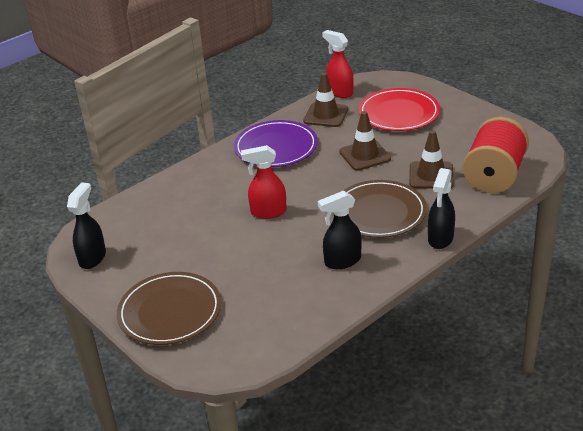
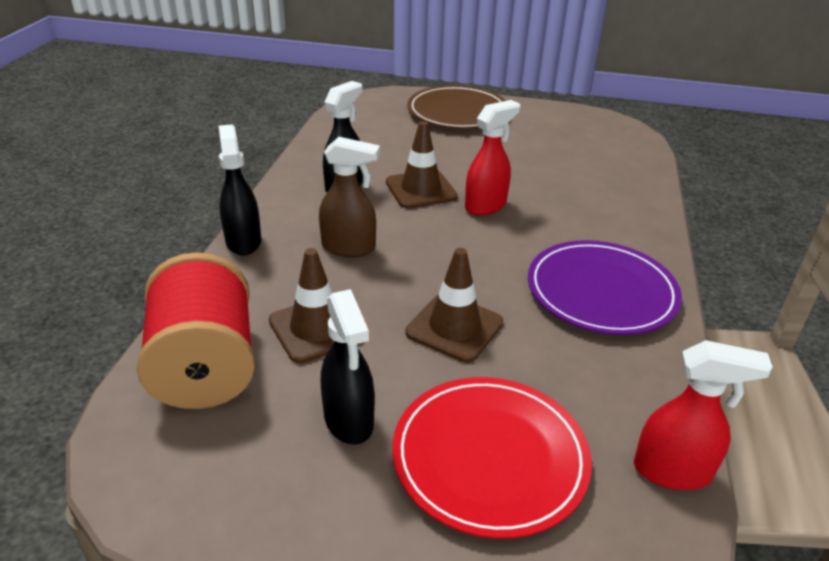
camera: 140 degrees right, 0 degrees up
black spray bottle [67,182,106,269] -> black spray bottle moved to [321,289,375,445]
brown traffic cone [303,73,348,127] -> brown traffic cone moved to [386,121,458,209]
brown plate [333,180,427,238] -> brown spray bottle [319,137,380,257]

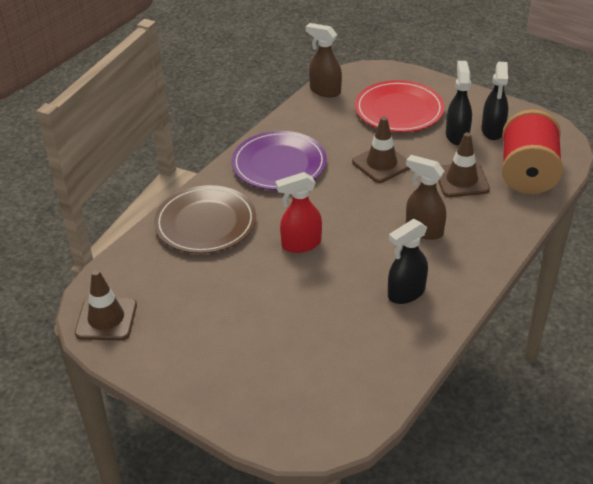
camera: 155 degrees left, 5 degrees up
black spray bottle [219,124,261,255] -> black spray bottle moved to [481,62,508,140]
brown traffic cone [386,121,458,209] -> brown traffic cone moved to [75,269,137,340]
brown plate [407,85,506,129] -> brown plate moved to [154,185,256,254]
red spray bottle [634,340,773,490] -> brown spray bottle [306,23,342,97]

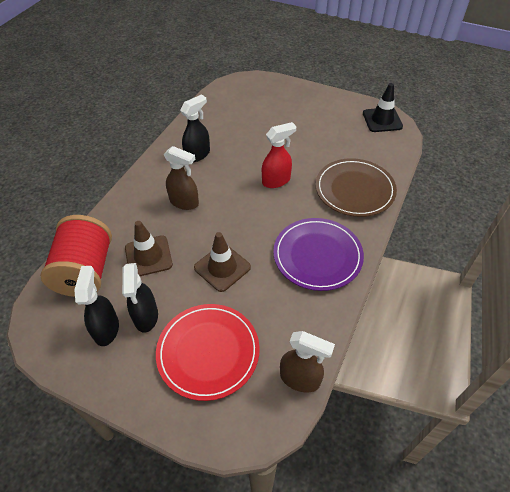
camera: 170 degrees right, 10 degrees up
brown traffic cone [75,269,137,340] -> black traffic cone [363,83,403,132]

